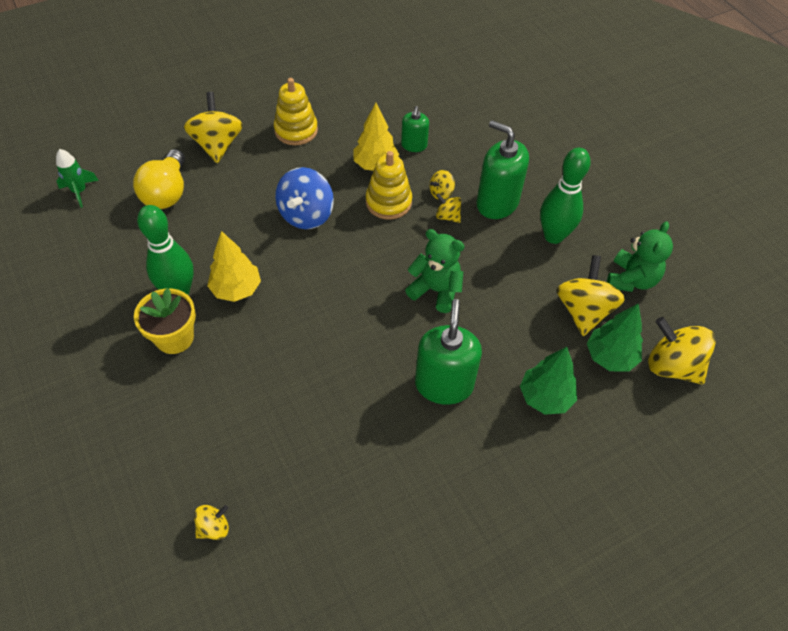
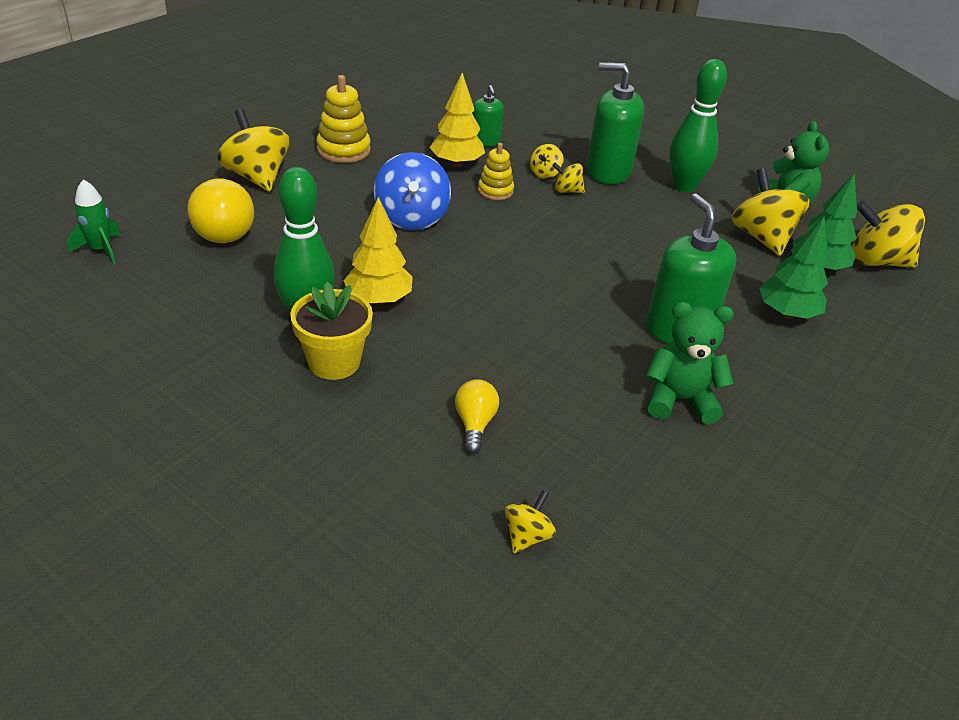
camera: 25 degrees left, 15 degrees down
yellow stacking toy [366,151,412,220] -> yellow stacking toy [478,143,514,200], size x0.65
green teddy bear [405,229,464,313] -> green teddy bear moved to [646,302,734,424]
none -> yellow light bulb [455,379,499,454]

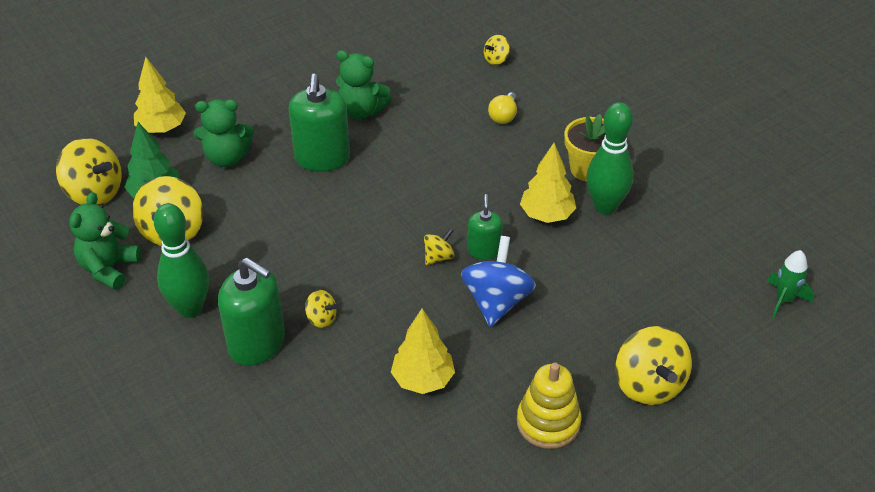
camera: 160 degrees left, 5 degrees up
yellow light bulb [187,178,254,243] -> none
green soap dispenser [472,85,504,147] -> green soap dispenser moved to [467,194,503,260]
yellow stacking toy [478,143,514,200] -> none
yellow spinning top [530,144,564,179] -> yellow spinning top moved to [424,228,455,265]
green tree [759,216,828,319] -> green teddy bear [194,99,254,167]
none -> yellow tree [134,57,186,133]

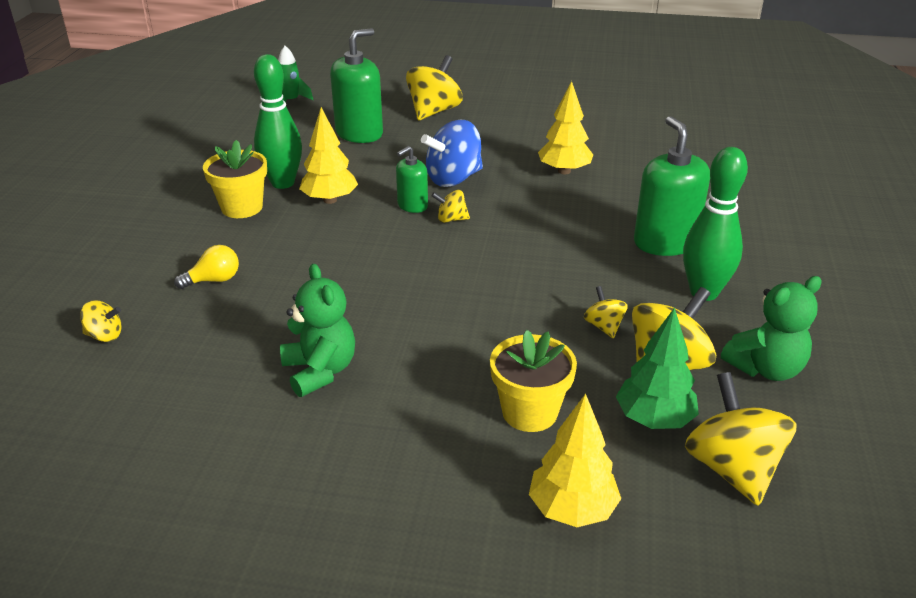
camera: 135 degrees left, 10 degrees down
green teddy bear [194,99,254,167] -> yellow flower pot [490,330,577,432]
green soap dispenser [289,74,350,172] -> green soap dispenser moved to [330,28,383,143]
yellow spinning top [305,290,337,328] -> yellow spinning top moved to [584,286,628,338]
yellow stacking toy [517,363,582,449] -> none

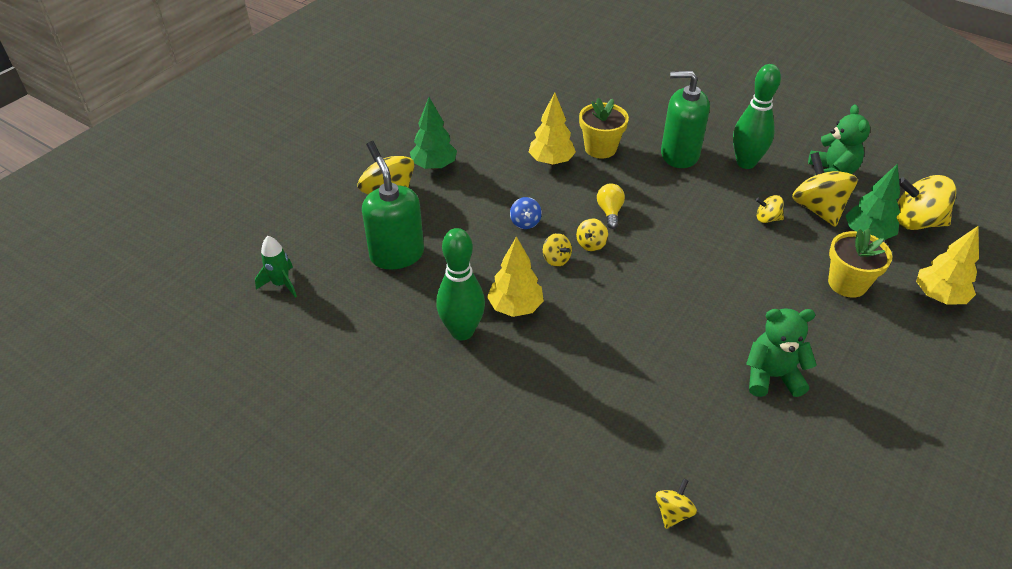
camera: 65 degrees left, 10 degrees up
yellow light bulb [174,245,239,289] -> yellow light bulb moved to [597,183,625,229]
yellow flower pot [203,140,267,218] -> yellow flower pot moved to [579,98,629,159]
green soap dispenser [396,146,428,213] -> yellow spinning top [543,233,572,267]
blue spinning top [421,120,483,187] -> blue spinning top [510,197,542,229], size x0.50
none -> green tree [410,97,457,170]

